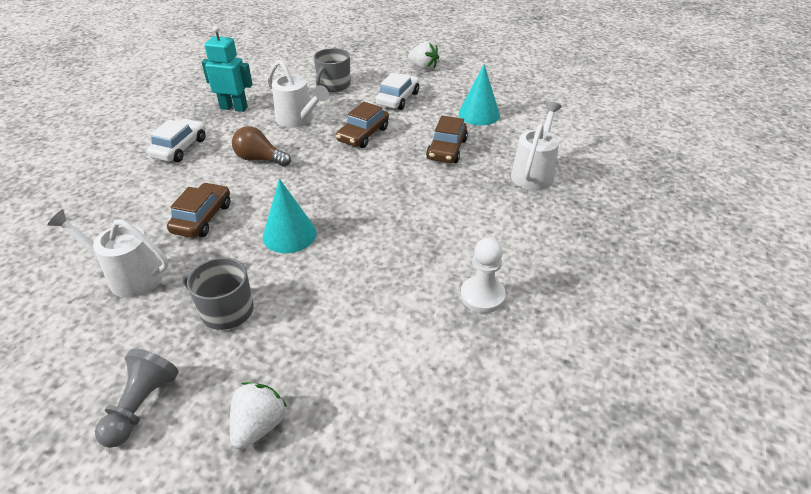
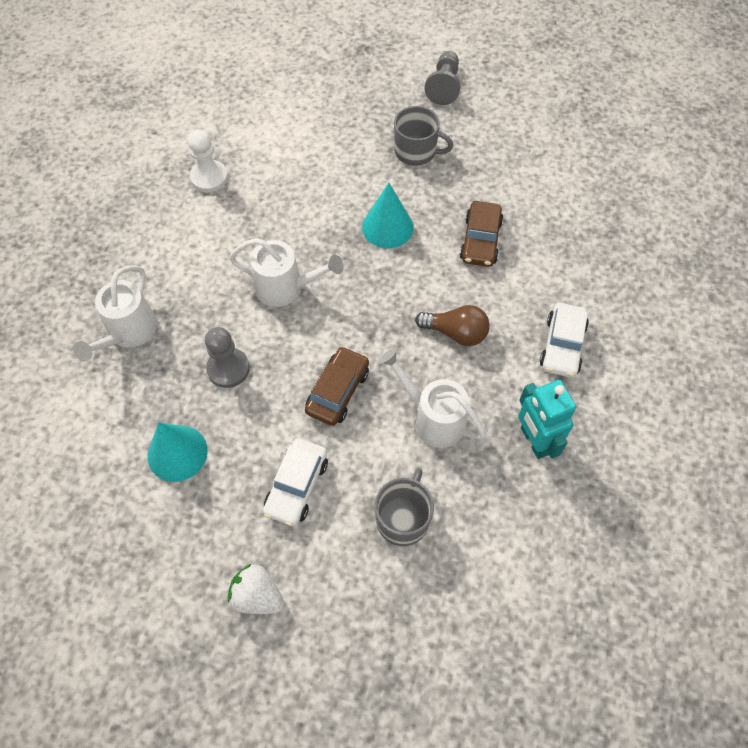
camera: 175 degrees right, 20 degrees up
white watering can [48,209,169,298] -> white watering can moved to [229,238,343,307]
turquoise robot [202,25,253,112] -> turquoise robot turned 60 degrees clockwise [518,380,576,459]
white strawberry [230,382,287,449] -> none
brown car [426,116,468,163] -> grey pawn [205,327,250,388]

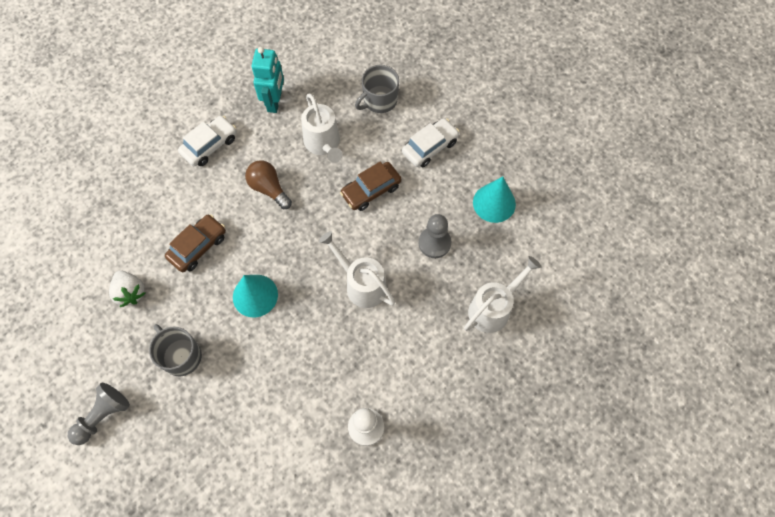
camera: 150 degrees left, 5 degrees up
white strawberry [228,564,284,614] -> white strawberry moved to [109,270,145,307]

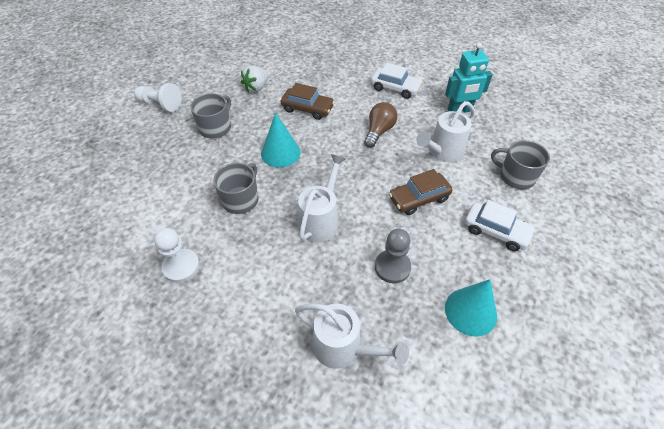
camera: 70 degrees right, 15 degrees down
grey pawn [68,383,130,445] -> white pawn [134,83,181,112]
brown car [340,162,401,211] -> brown car turned 60 degrees counterclockwise [389,169,453,215]
none -> grey mug [213,163,258,214]

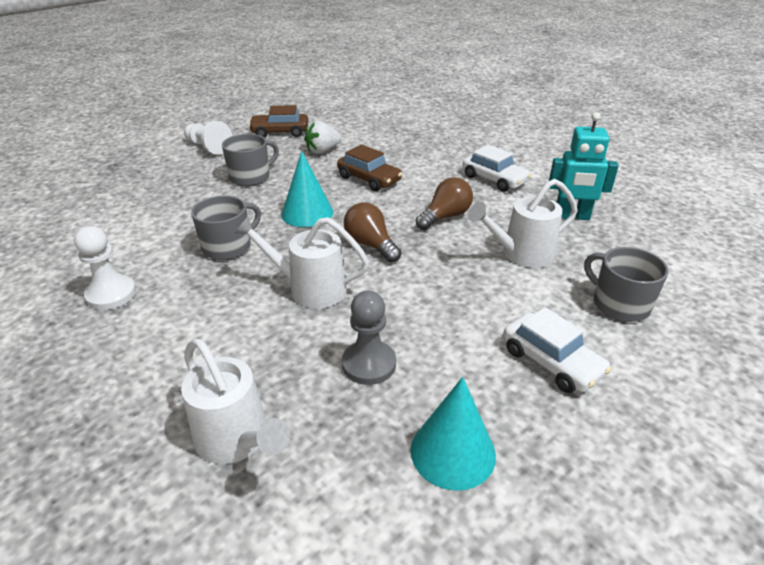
camera: 20 degrees right, 15 degrees down
white watering can [298,154,346,242] -> white watering can turned 120 degrees counterclockwise [234,216,369,308]
brown car [389,169,453,215] -> brown car moved to [248,105,308,137]
none -> brown light bulb [344,202,401,263]

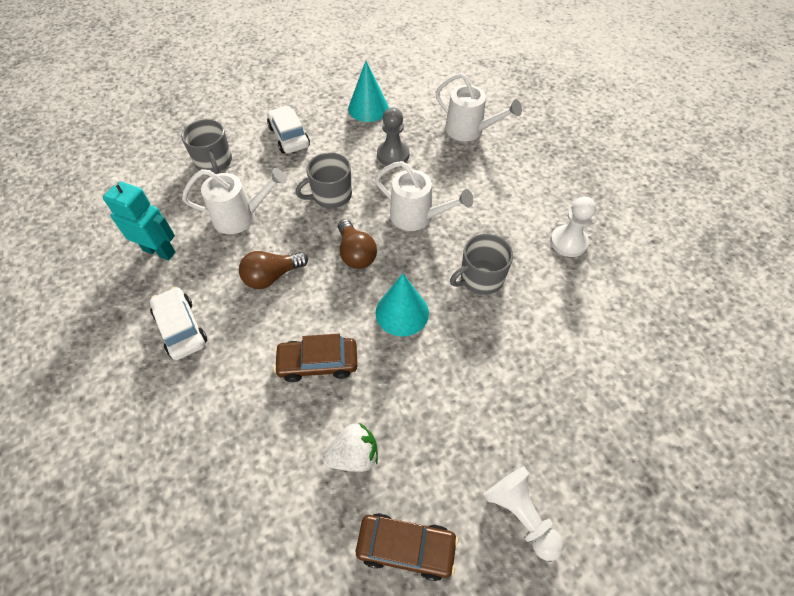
camera: 165 degrees left, 20 degrees up
white watering can [181,339,290,464] -> white watering can turned 150 degrees clockwise [436,73,522,141]
grey mug [222,134,279,186] -> grey mug moved to [295,152,352,208]
brown car [337,145,402,191] -> brown car turned 60 degrees counterclockwise [274,334,357,382]

